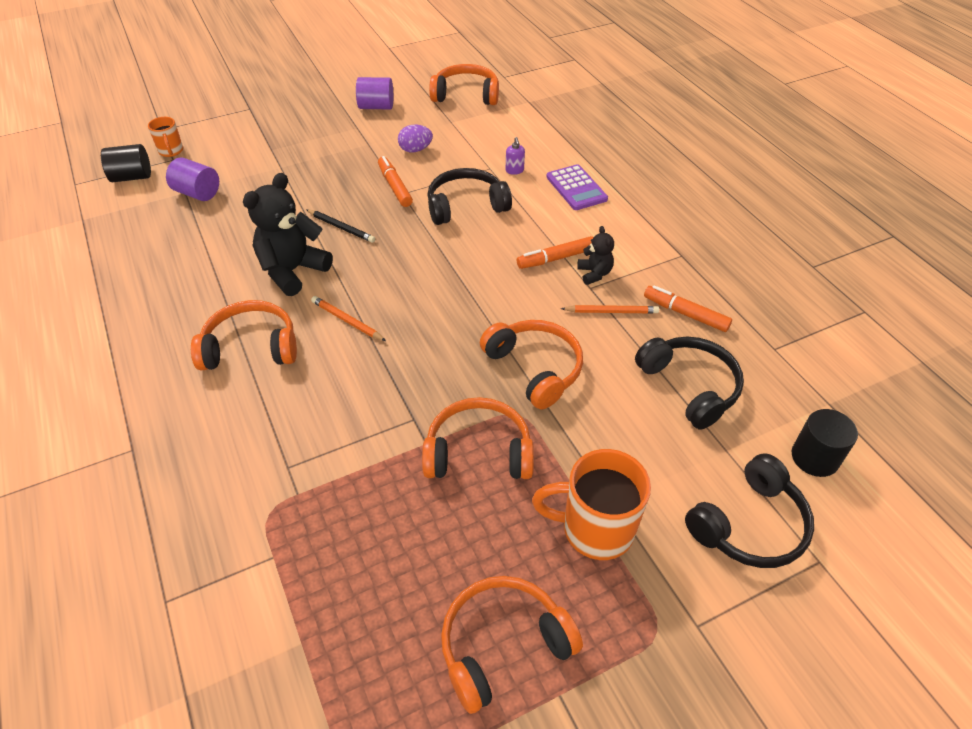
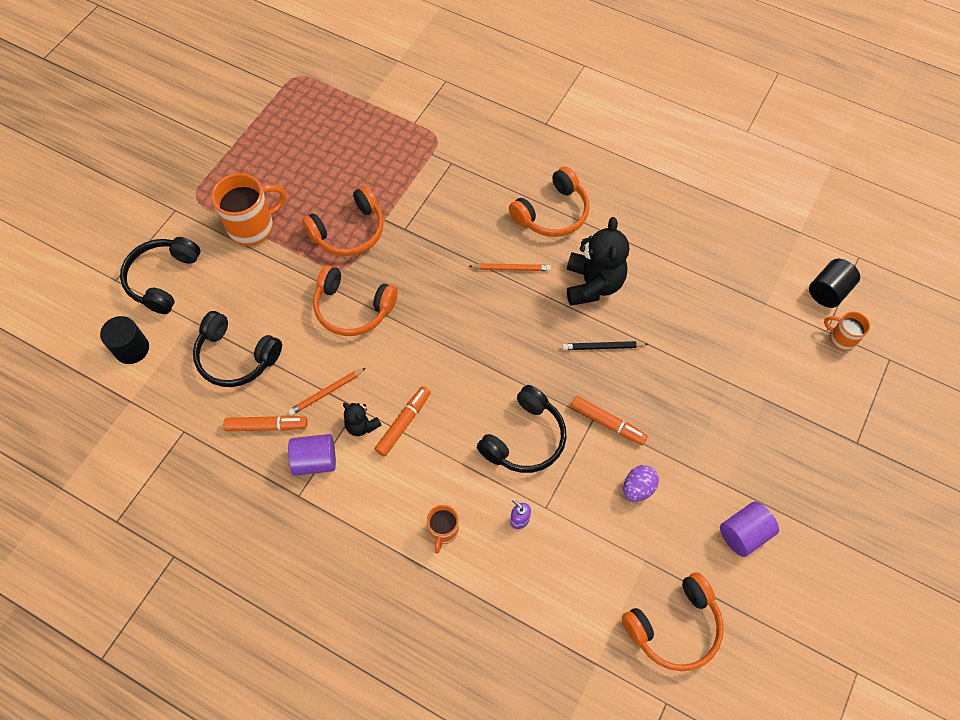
camera: 145 degrees right, 15 degrees up
purple cylinder [166,157,219,201] -> purple cylinder moved to [288,434,336,476]
orange headphones [441,576,583,714] -> none
purple calculator [546,164,608,210] -> orange mug [427,505,459,554]

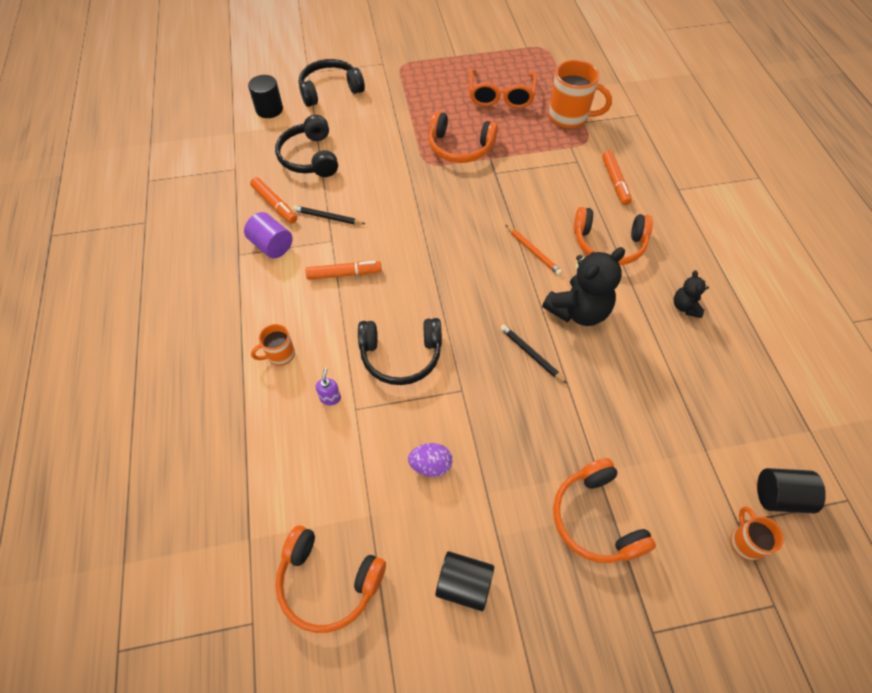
camera: 50 degrees right, 5 degrees down
orange mug [211,173,287,246] -> orange mug moved to [549,60,612,129]
orange pencil [288,368,366,415] -> black pencil [293,206,365,225]
orange headphones [313,265,397,336] -> orange headphones moved to [553,458,656,563]
black teddy bear [343,403,382,436] -> black teddy bear moved to [674,270,709,318]
orange marker [571,396,648,445] -> orange marker moved to [602,151,632,205]
purple cylinder [720,501,779,557] -> black cylinder [435,551,494,611]
none -> orange glasses [469,69,537,108]

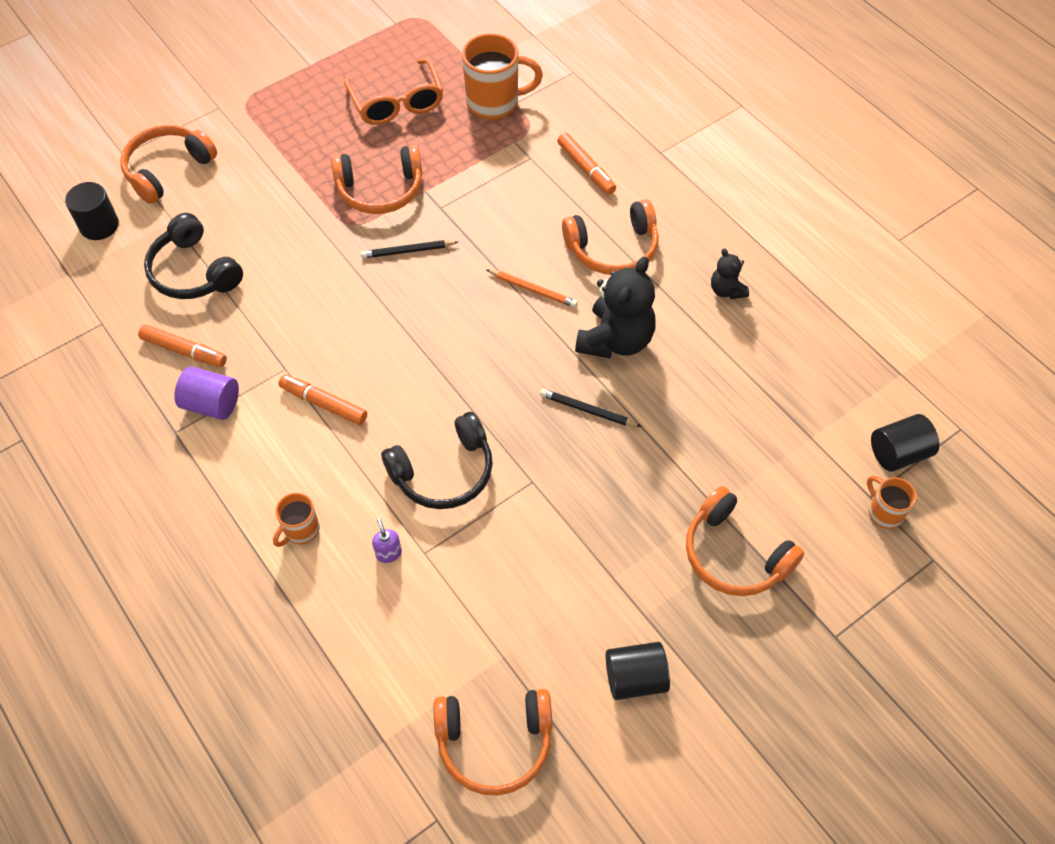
camera: 25 degrees left, 0 degrees up
black pencil [293,206,365,225] -> black pencil moved to [360,240,458,258]
black headphones [299,59,365,107] -> orange headphones [120,125,217,204]
orange marker [306,261,382,280] -> orange marker turned 120 degrees counterclockwise [278,375,367,425]
purple egg [408,443,452,477] -> none

